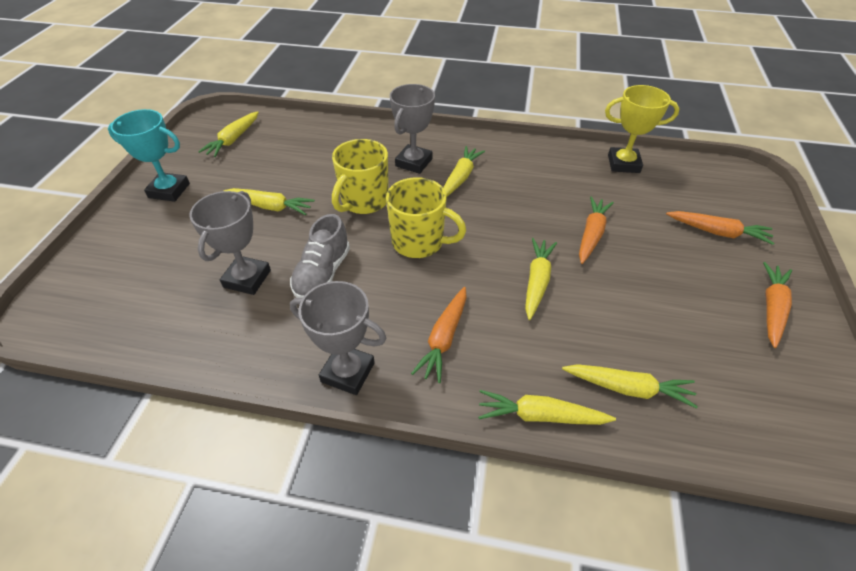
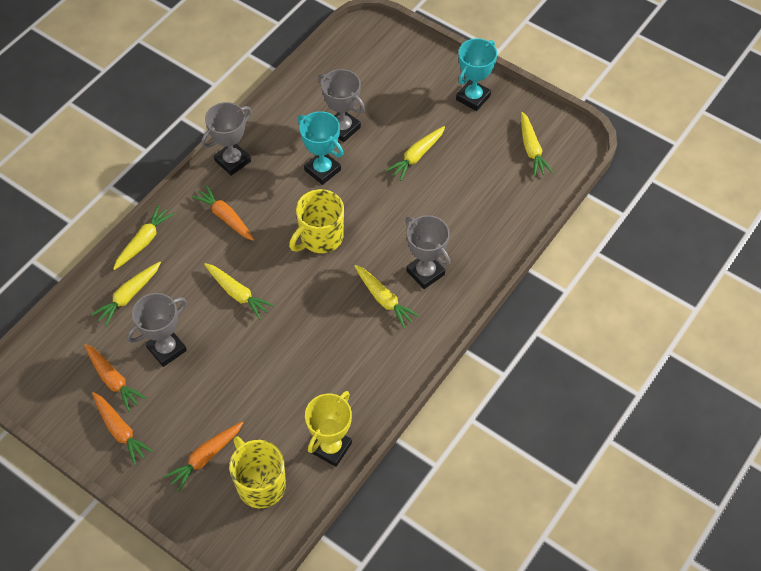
camera: 115 degrees right, 10 degrees up
yellow carrot [198,111,259,157] -> yellow carrot turned 150 degrees counterclockwise [521,112,553,177]
grey shoe [290,214,350,298] -> turquoise trophy [298,111,344,185]
yellow mug [332,139,389,214] -> yellow mug moved to [229,436,286,508]
orange carrot [579,196,614,264] -> orange carrot moved to [84,344,146,412]
none -> grey trophy [127,293,187,367]

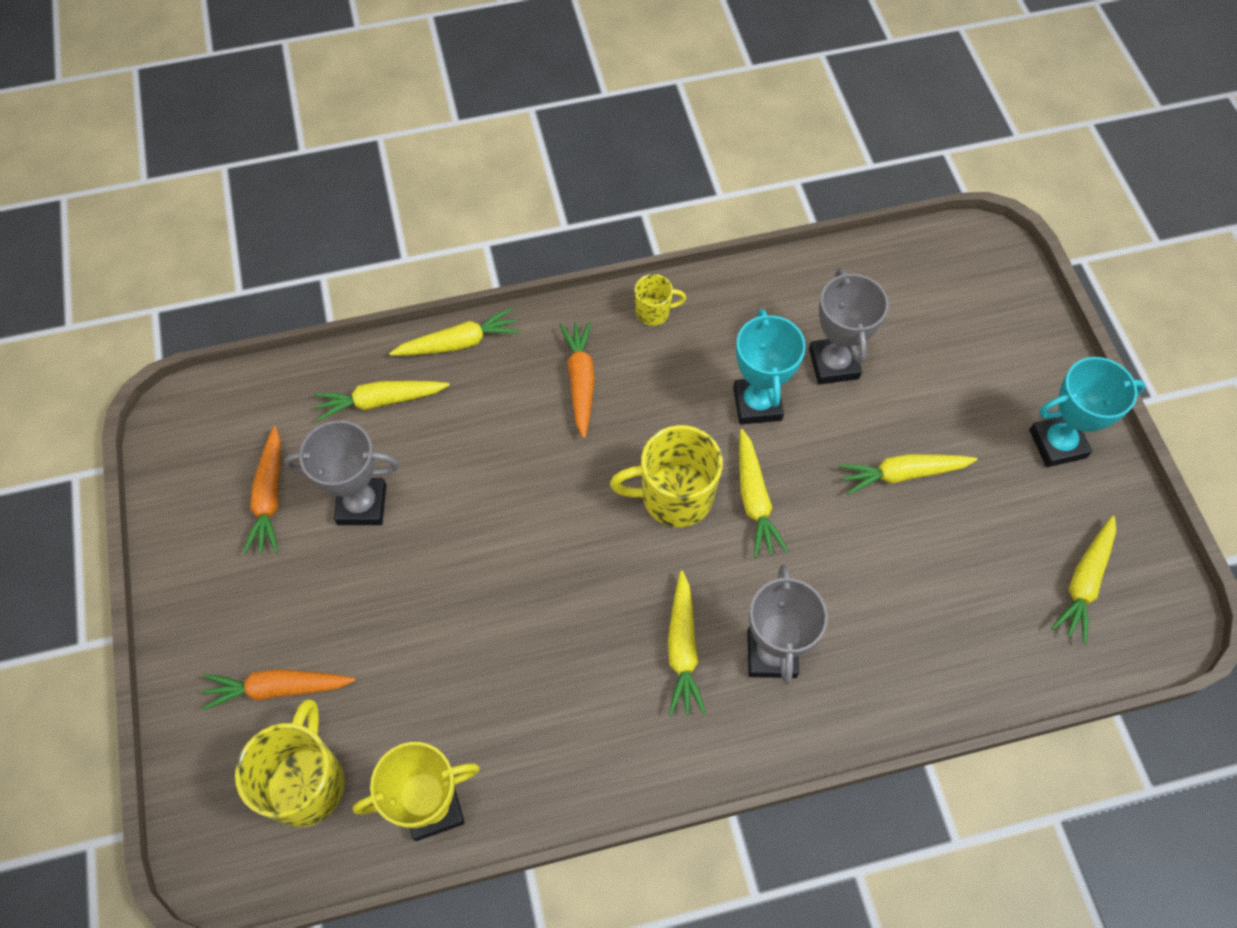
camera: 40 degrees right, 5 degrees up
orange carrot [92,392,154,465] -> none
grey trophy [201,102,252,176] -> yellow mug [635,274,686,326]
yellow carrot [204,263,274,320] -> yellow carrot moved to [739,429,788,558]

